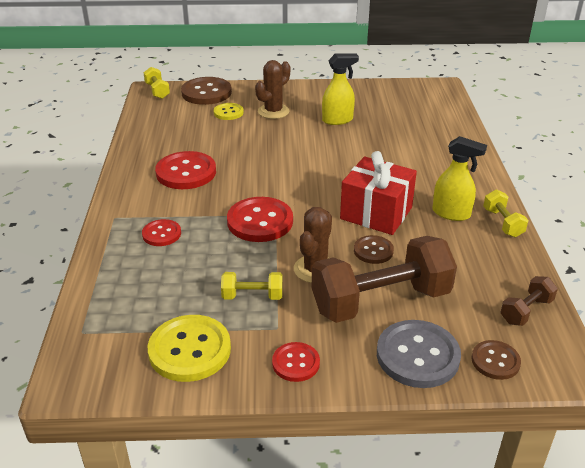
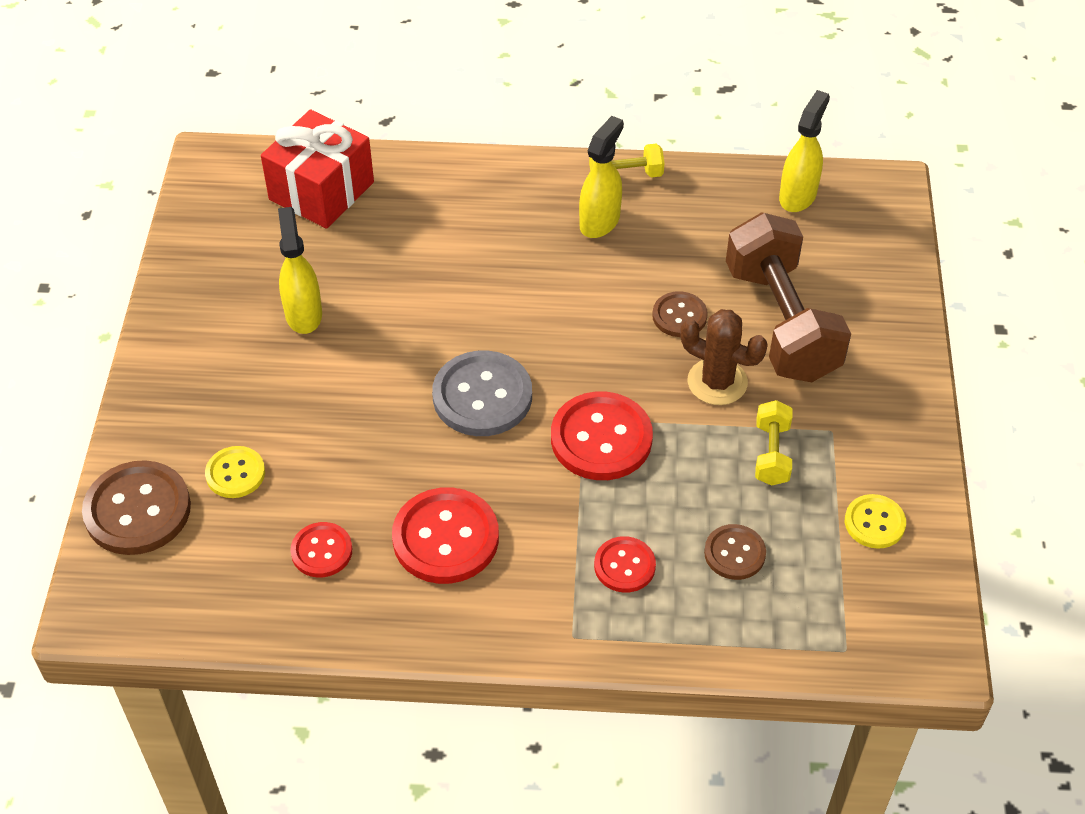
camera: 85 degrees left, 15 degrees up
yellow dumbbell [143,67,170,99] -> none
yellow button [148,315,231,382] -> yellow button [845,494,906,549], size x0.57
brown cactus [255,60,290,119] -> none
red button [272,342,320,382] -> red button moved to [290,522,352,577]
red gift [340,151,417,235] -> red gift moved to [261,110,374,229]
grey button [377,320,461,388] -> grey button moved to [432,350,532,436]
brown button [471,340,521,380] -> brown button moved to [704,524,766,580]
brown dumbbell [501,276,558,326] -> yellow spray bottle [779,90,830,212]

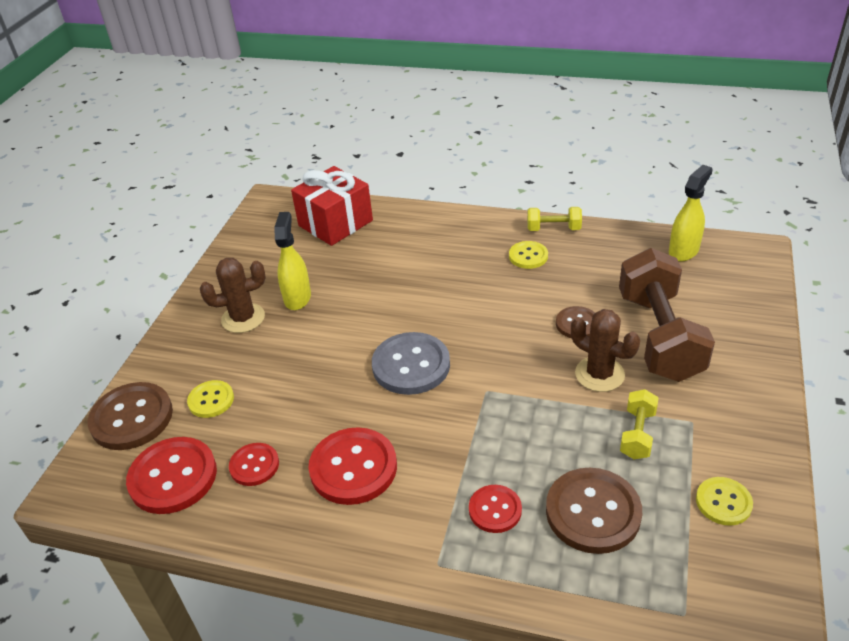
camera: 15 degrees right, 10 degrees down
red button [551,392,653,480] -> red button moved to [126,437,217,514]
yellow spray bottle [579,116,624,238] -> yellow button [509,241,548,269]
brown button [704,524,766,580] -> brown button [546,468,642,554], size x1.75
none -> brown cactus [200,258,266,333]

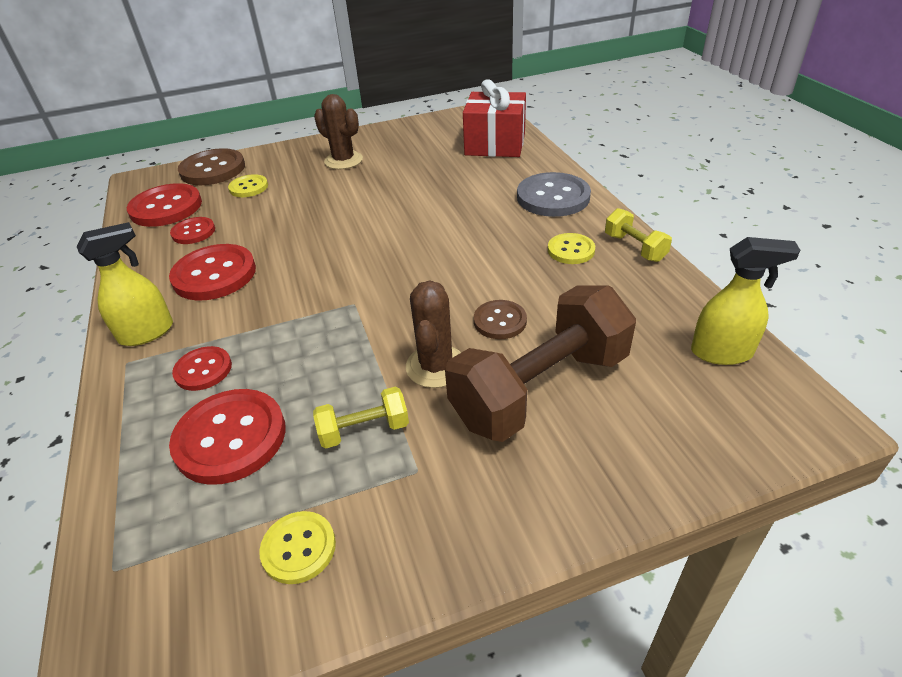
camera: 55 degrees right, 0 degrees up
yellow spray bottle [274,212,311,310] -> yellow spray bottle moved to [77,222,173,346]
grey button [372,332,450,395] -> grey button moved to [517,172,591,217]
brown button [546,468,642,554] -> red button [169,389,286,485]

